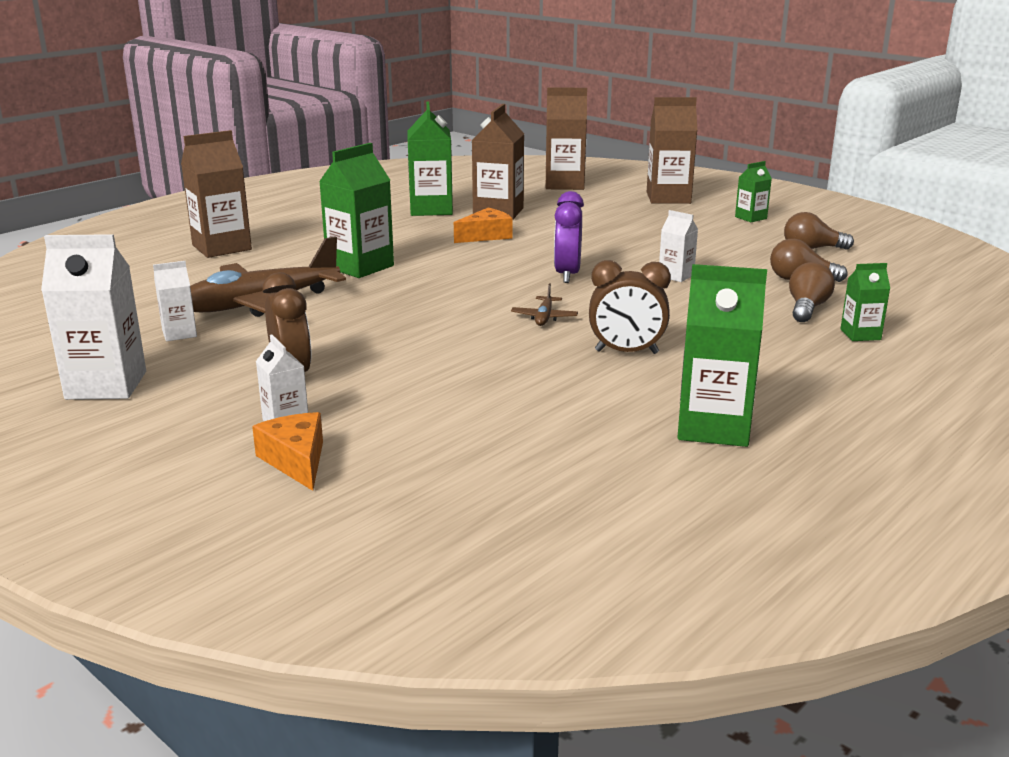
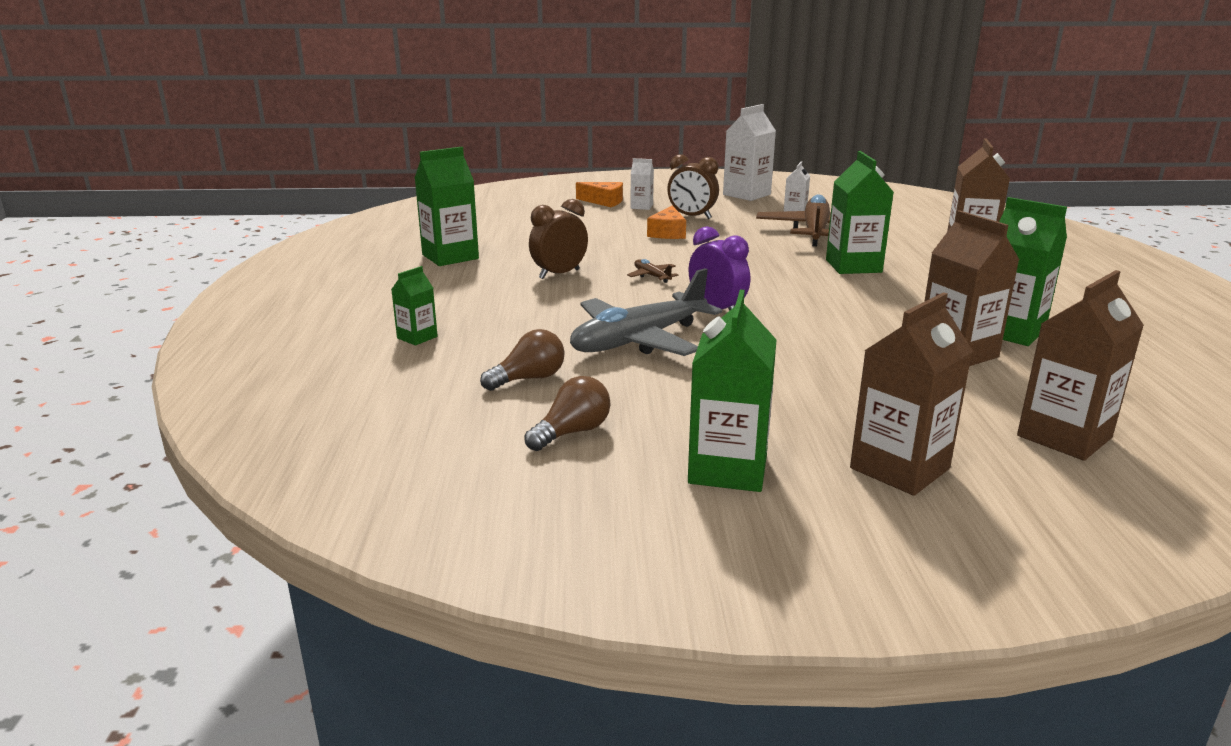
camera: 135 degrees right, 0 degrees up
orange cheese [454,208,513,243] -> orange cheese moved to [647,206,686,239]
white carton [659,210,698,282] -> grey plane [570,268,722,356]
green carton [735,161,772,222] -> green carton [688,290,777,492], size x1.88
brown light bulb [789,262,835,322] -> none

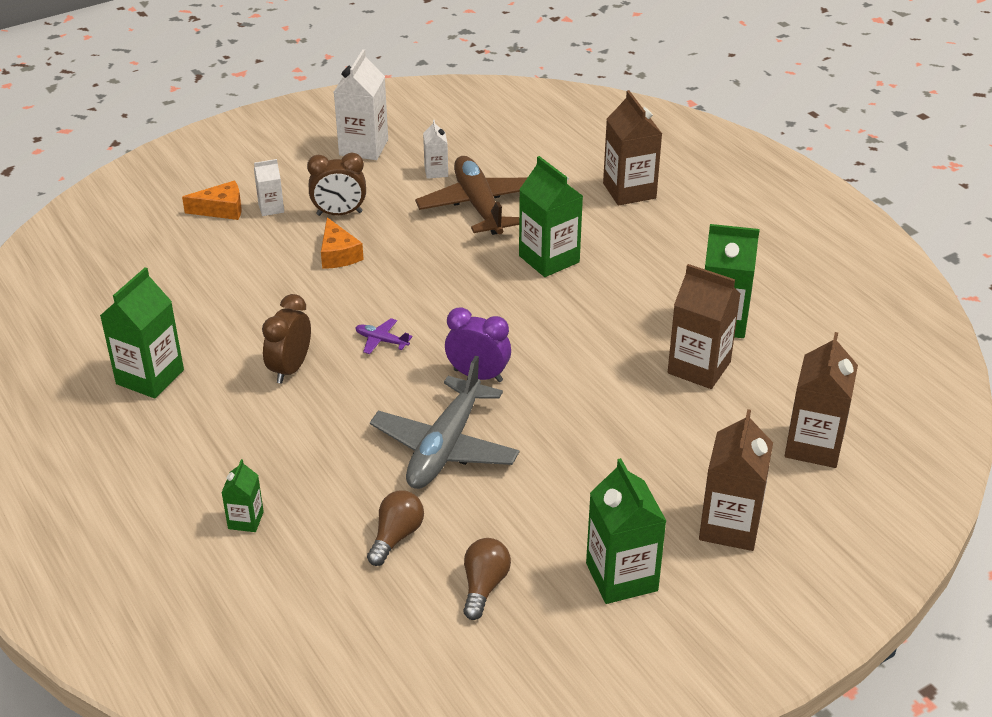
camera: 30 degrees left, 15 degrees up
brown plane [627,259,679,283] -> purple plane [355,318,413,354]

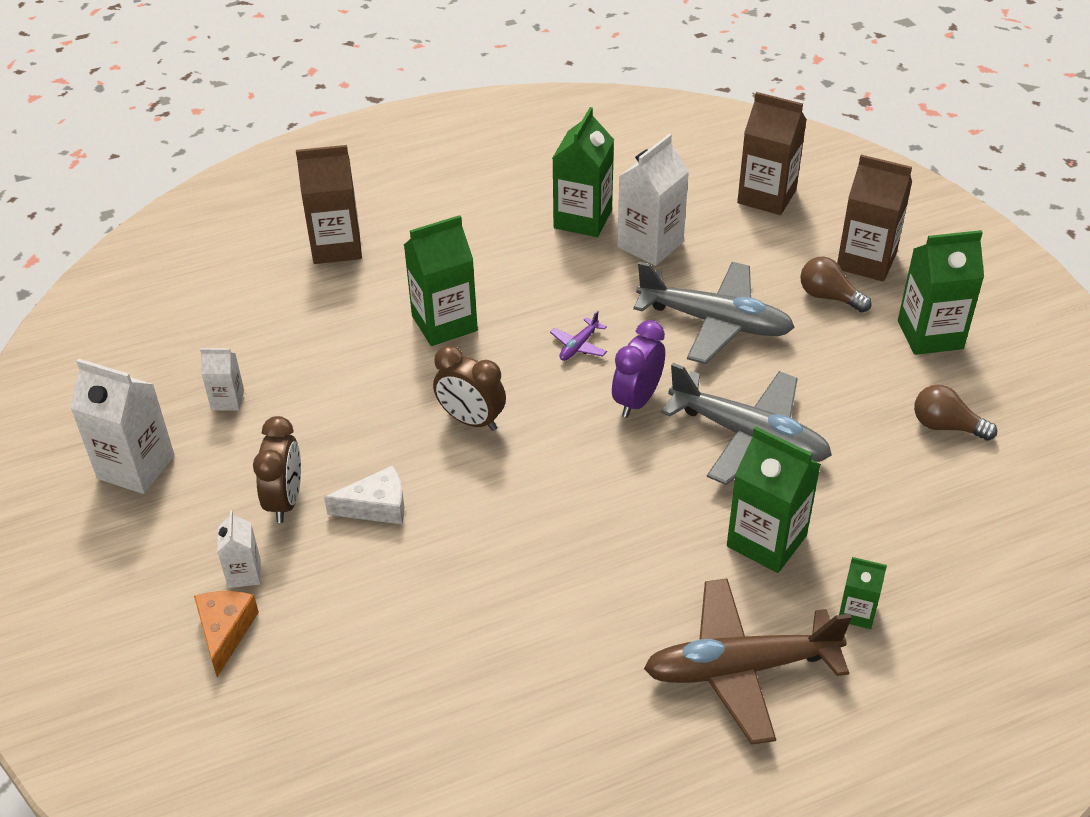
camera: 80 degrees left, 5 degrees up
green carton [100,267,184,398] -> green carton moved to [727,426,821,573]
brown clock [262,294,311,384] -> brown clock moved to [433,345,506,431]
orange cheese [321,217,364,269] -> white cheese [324,465,404,524]
purple plane [355,318,413,354] -> purple plane moved to [550,311,607,361]
brown light bulb [367,490,424,566] -> brown light bulb moved to [800,257,872,312]
brown plane [415,156,527,235] -> brown plane moved to [644,579,852,745]
brown carton [668,264,740,389] -> white carton [617,134,689,266]
none -> grey plane [633,261,795,364]

